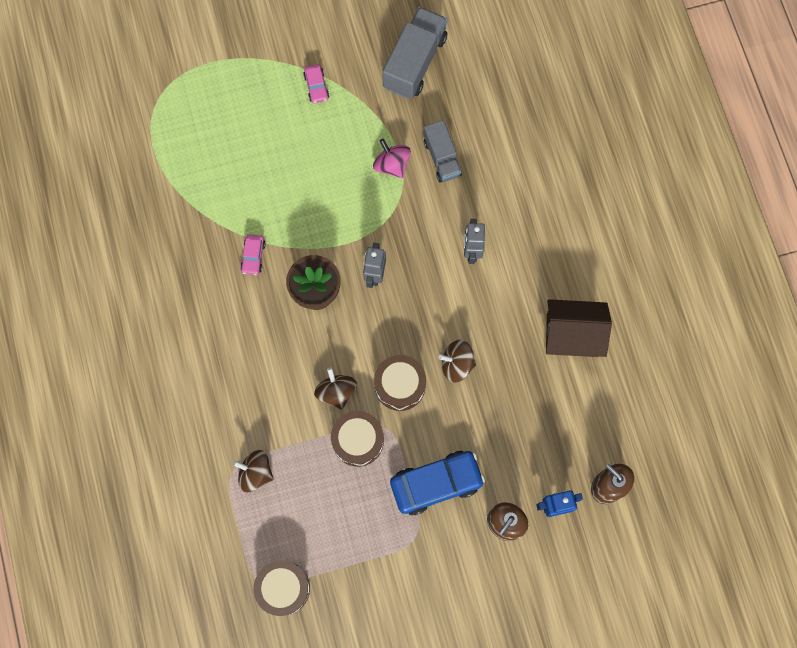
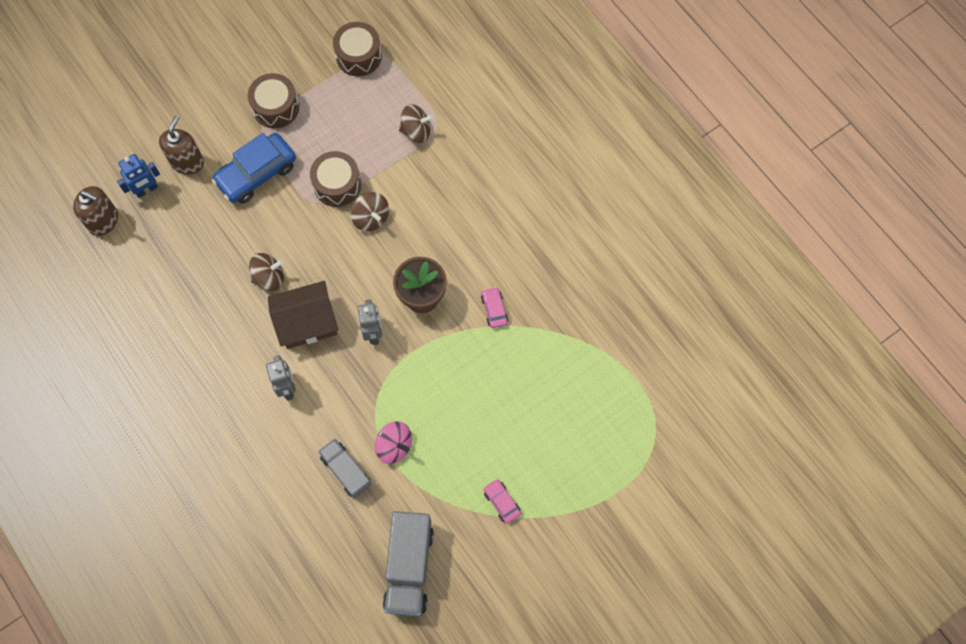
camera: 160 degrees right, 5 degrees down
brown drum [374,355,426,411] -> brown drum moved to [248,73,299,128]
brown house [546,299,612,357] -> brown house moved to [268,281,338,349]

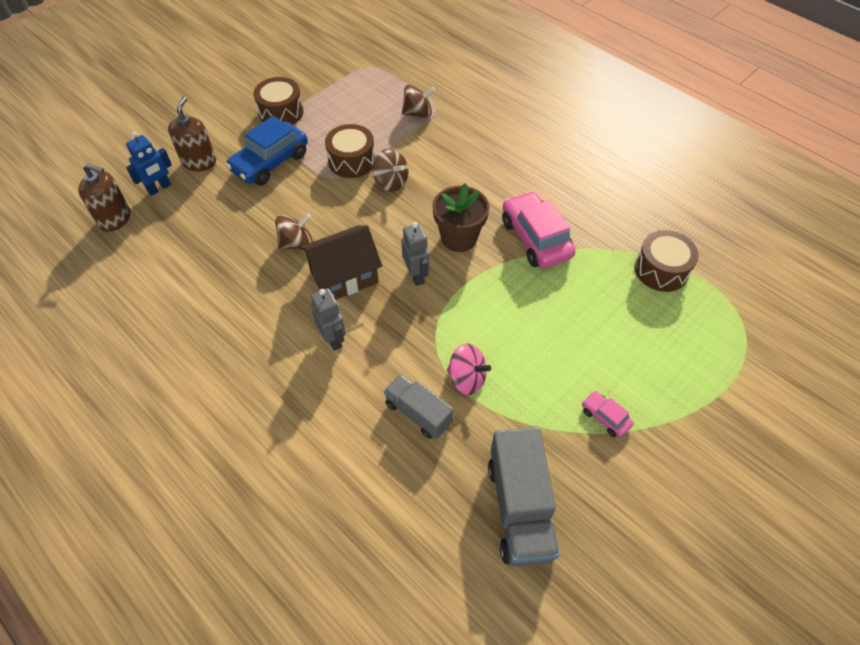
camera: 10 degrees left, 15 degrees down
brown drum [333,22,382,76] -> brown drum moved to [635,230,699,292]
pink car [481,287,508,328] -> pink car [502,191,575,268], size x2.07

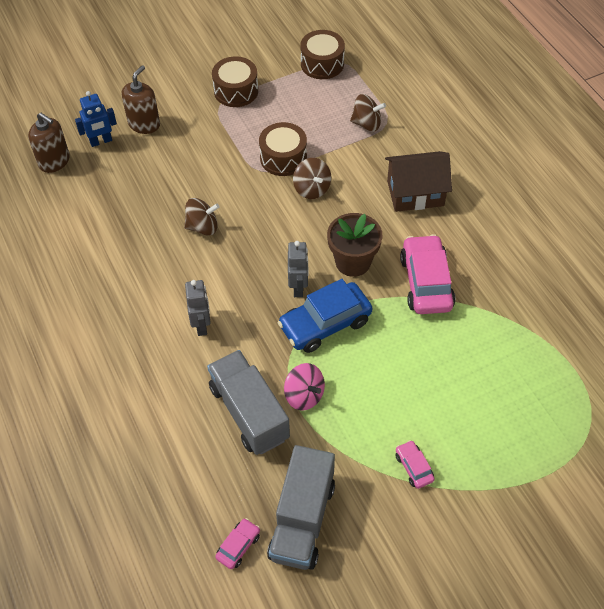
camera: 20 degrees right, 0 degrees up
blue car [226,116,308,186] -> blue car moved to [278,279,373,353]
brown house [300,225,382,300] -> brown house moved to [385,151,452,212]
grey truck [384,374,454,439] -> grey truck [207,350,290,455], size x1.59
brown drum [635,230,699,292] -> brown drum moved to [300,30,345,79]
none -> pink car [215,518,260,569]

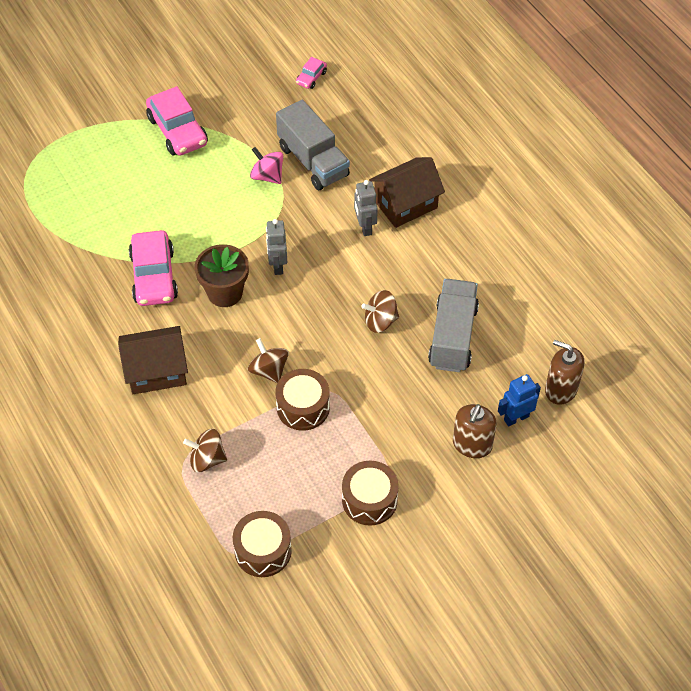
camera: 175 degrees right, 0 degrees up
grey truck [267,445,335,570] -> grey truck moved to [428,279,479,372]
blue car [278,279,373,353] -> none
pink car [395,440,434,489] -> pink car [146,86,208,155], size x2.07
none -> brown house [369,157,445,228]

